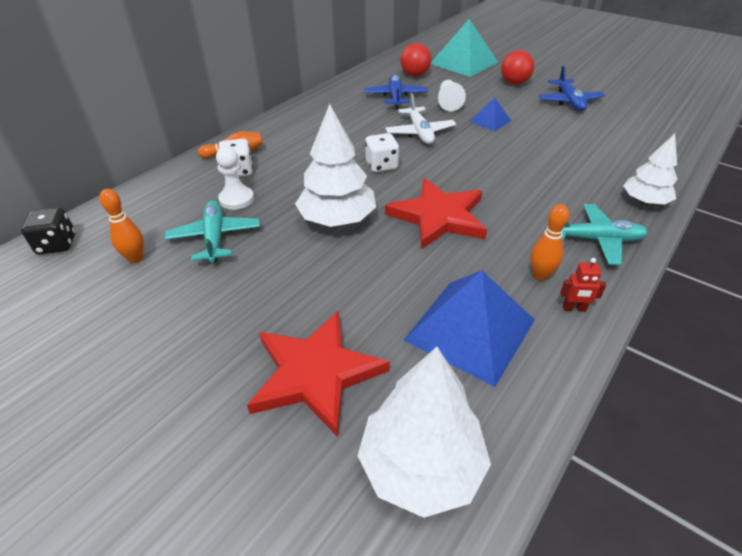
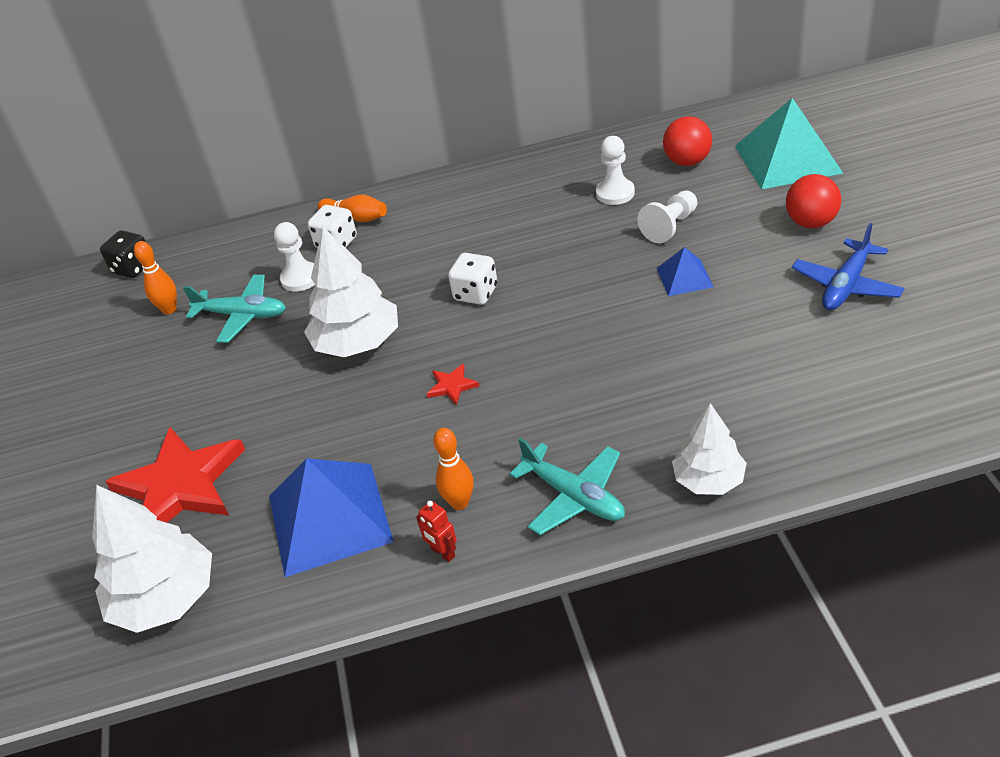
camera: 45 degrees right, 0 degrees up
turquoise plane [164,200,260,263] -> turquoise plane turned 75 degrees clockwise [183,275,286,343]
blue plane [364,74,428,109] -> white pawn [596,136,635,205]
white plane [385,93,456,144] -> none
red star [385,178,487,250] -> red star [427,364,479,405], size x0.40

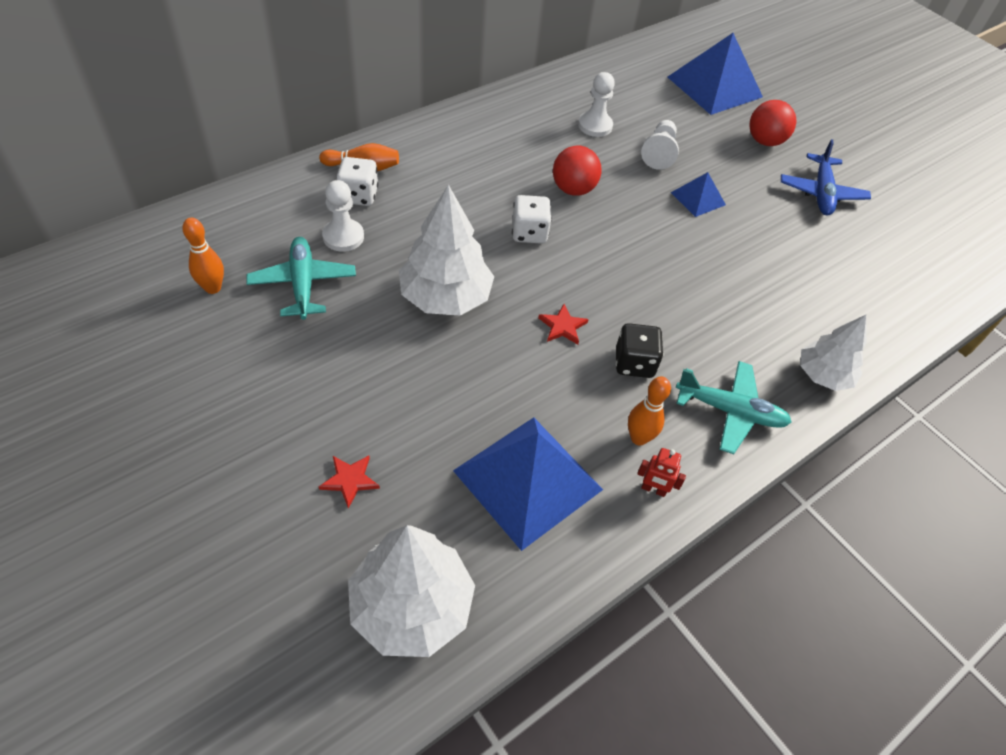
camera: 35 degrees left, 10 degrees up
black dice [100,230,146,278] -> black dice moved to [616,323,664,378]
red star [105,427,245,523] -> red star [319,456,380,509], size x0.40
turquoise plane [183,275,286,343] -> turquoise plane turned 90 degrees counterclockwise [246,237,356,320]
red ball [663,116,712,166] -> red ball moved to [553,146,602,196]
turquoise pyramid [735,98,843,190] -> blue pyramid [668,33,763,115]

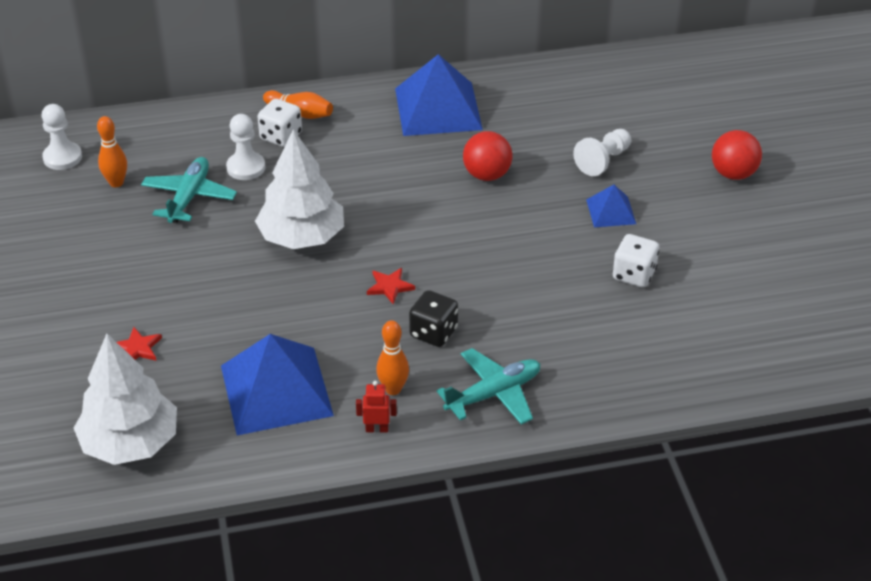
camera: 30 degrees right, 10 degrees down
white dice [512,195,552,244] -> white dice moved to [613,234,659,288]
white pawn [578,72,615,137] -> white pawn moved to [42,104,82,170]
red robot [637,448,686,497] -> red robot turned 135 degrees clockwise [356,381,397,432]
blue pyramid [668,33,763,115] -> blue pyramid moved to [395,54,483,136]
turquoise plane [676,361,792,454] -> turquoise plane turned 75 degrees counterclockwise [437,348,540,425]
blue plane [781,139,871,215] -> none
white tree [800,315,866,391] -> none

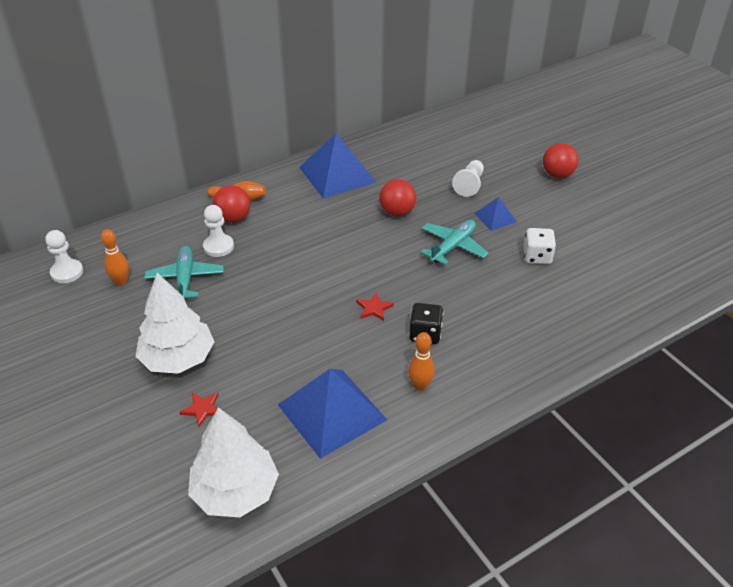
camera: 20 degrees left, 0 degrees up
white tree [255,129,344,249] -> white tree moved to [135,273,214,374]
white dice [257,99,302,147] -> red ball [213,185,251,223]
red robot [356,381,397,432] -> none
turquoise plane [437,348,540,425] -> turquoise plane moved to [421,220,489,265]

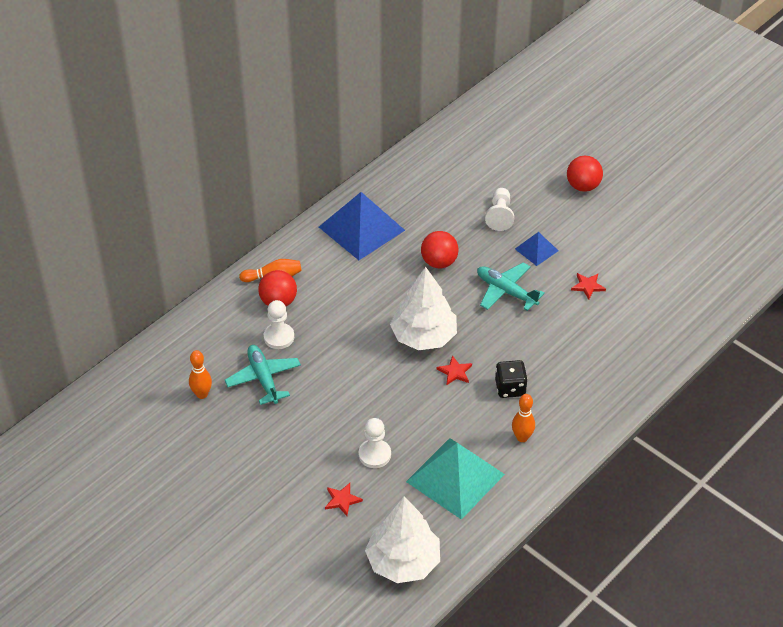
camera: 15 degrees left, 5 degrees up
white pawn [45,230,83,283] -> white pawn moved to [359,418,391,468]
white tree [135,273,214,374] -> white tree moved to [390,267,457,350]
blue pyramid [278,369,387,459] -> turquoise pyramid [406,438,505,520]
turquoise plane [421,220,489,265] -> turquoise plane turned 75 degrees counterclockwise [477,262,545,311]
white dice [524,228,556,264] -> red star [571,273,606,299]

